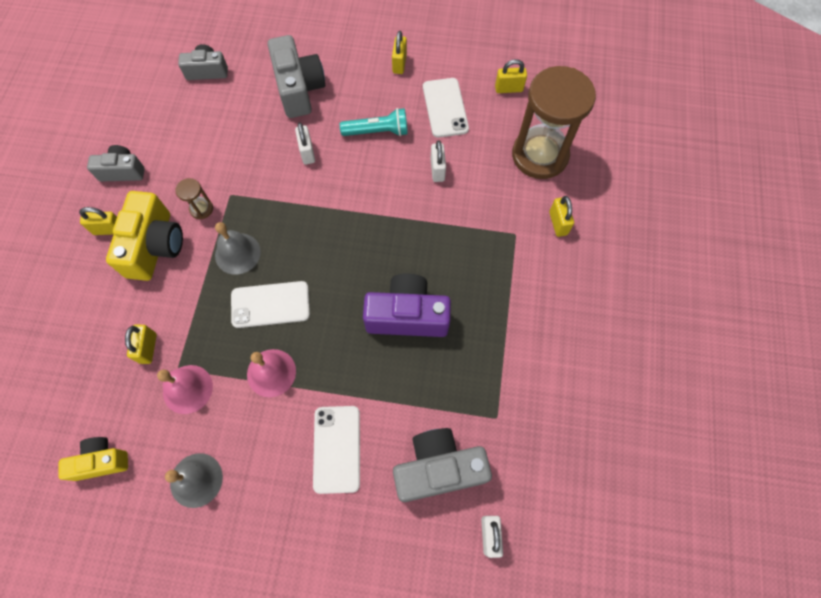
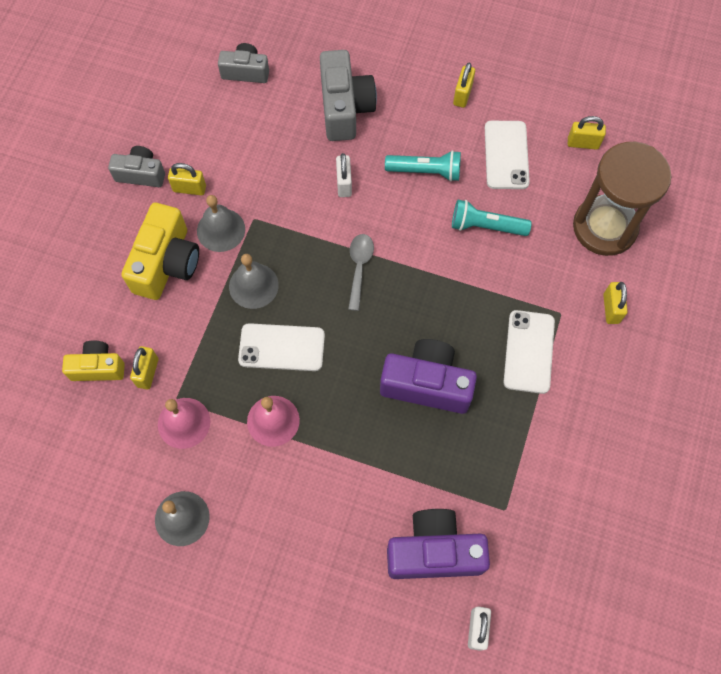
camera: 10 degrees right, 0 degrees up
yellow camera [58,437,128,481] -> yellow camera moved to [62,340,125,381]
yellow padlock [79,207,117,235] -> yellow padlock moved to [168,163,206,196]
brown hourglass [175,178,213,219] -> grey bell [197,195,245,252]
white phone [313,406,360,494] -> white phone moved to [504,310,555,394]
grey camera [393,428,492,502] -> purple camera [387,509,490,579]
white padlock [431,140,446,182] -> turquoise flashlight [452,200,532,236]
none -> grey spoon [348,234,374,311]

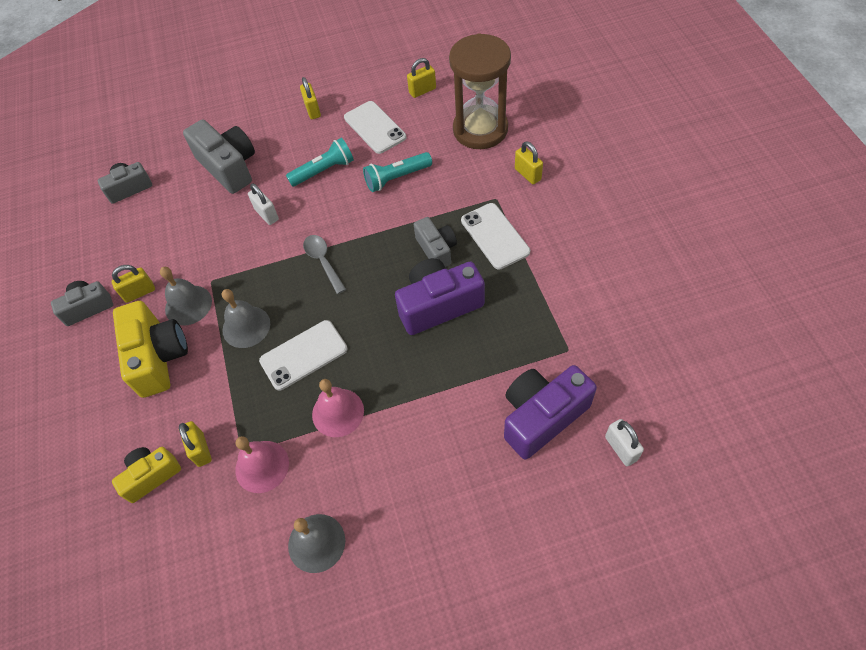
camera: 30 degrees left, 10 degrees down
none -> grey camera [414,217,457,267]

